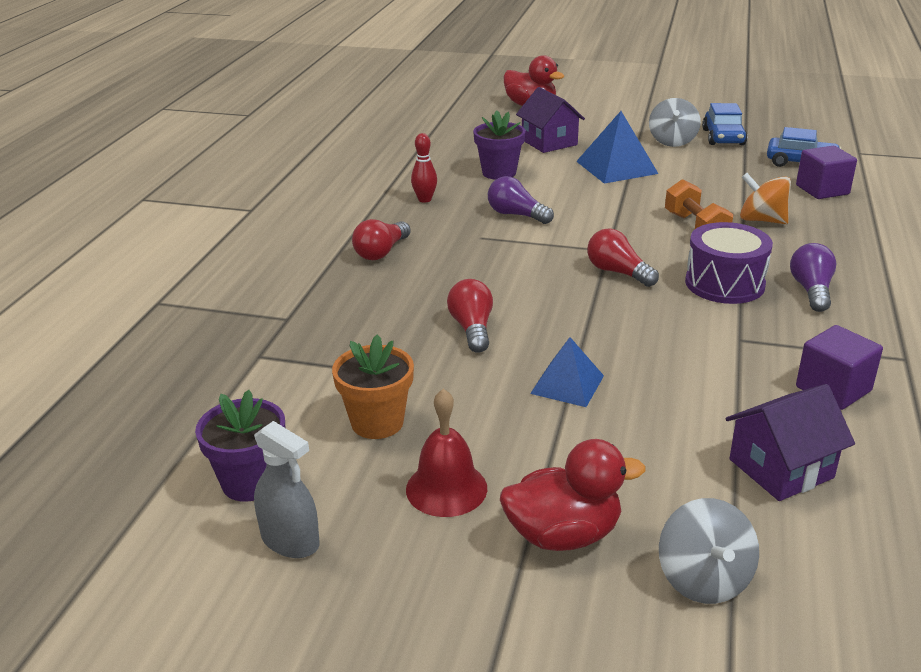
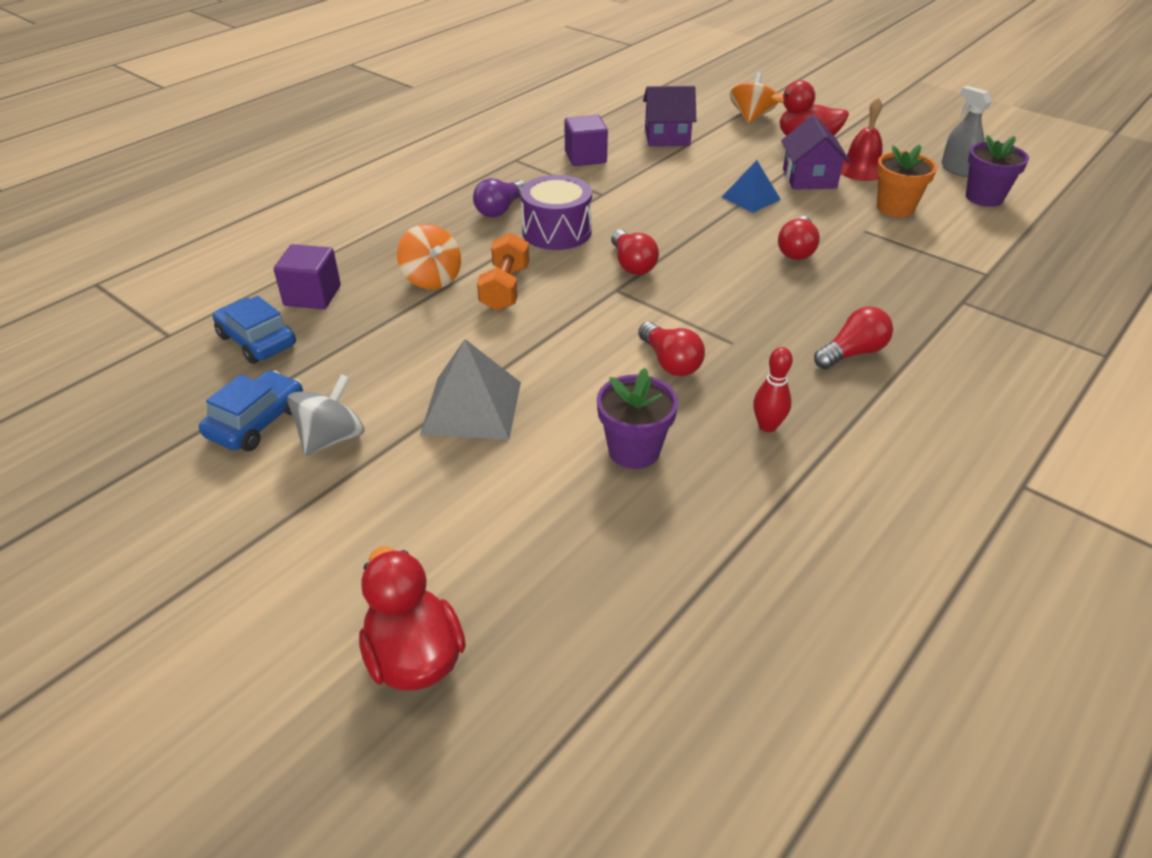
camera: 155 degrees left, 10 degrees up
purple light bulb [488,176,554,224] -> red light bulb [638,322,705,376]
purple house [516,87,585,153] -> purple house moved to [781,115,850,190]
blue pyramid [576,111,659,184] -> grey pyramid [420,339,521,440]
grey spinning top [659,498,759,604] -> orange spinning top [730,73,778,124]

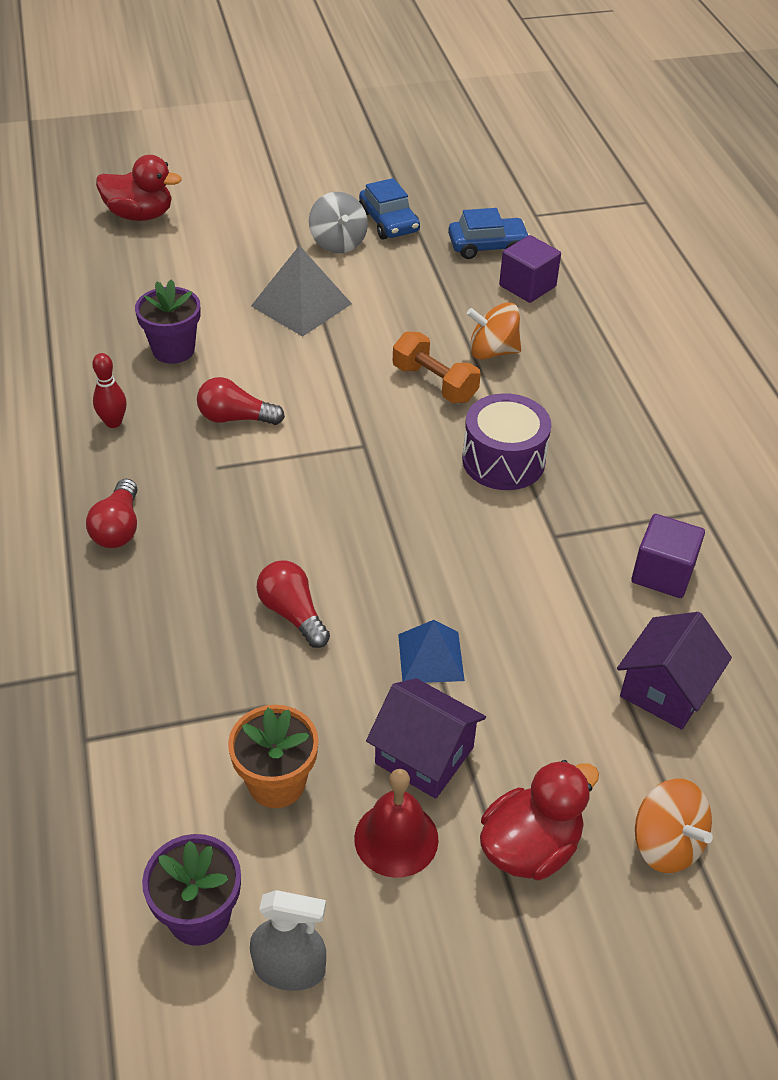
camera: 125 degrees right, 5 degrees up
purple light bulb [473,178,525,217] -> none
red light bulb [611,230,659,275] -> none

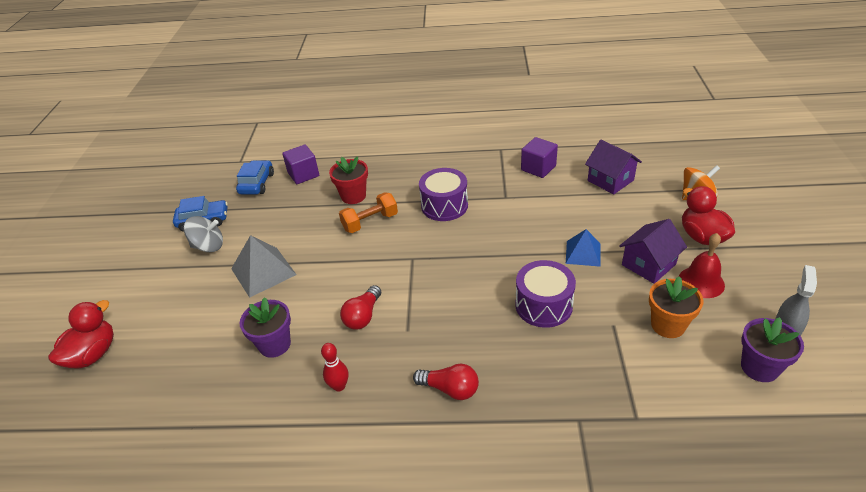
camera: 70 degrees left, 5 degrees down
red light bulb [257,560,330,648] -> purple drum [515,260,576,328]
orange spinning top [467,302,521,360] -> red flower pot [329,156,368,204]

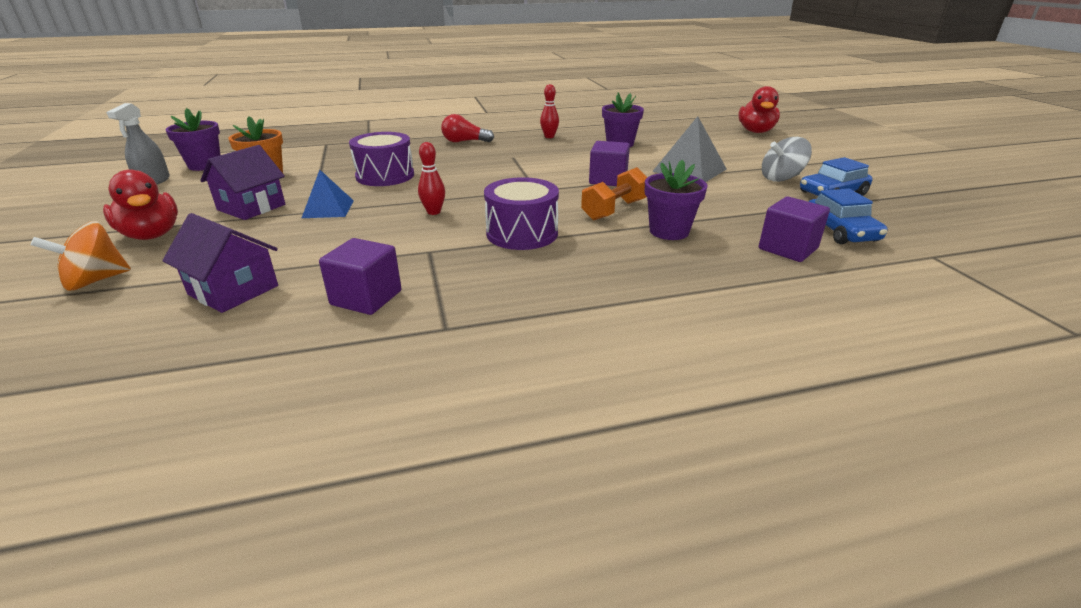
camera: 160 degrees right, 10 degrees down
red flower pot [329,156,368,204] -> purple flower pot [645,159,708,240]
red light bulb [340,285,381,329] -> none
red bell [679,233,725,298] -> none
none -> red bowling pin [418,142,445,215]
none -> purple cube [589,141,630,186]

